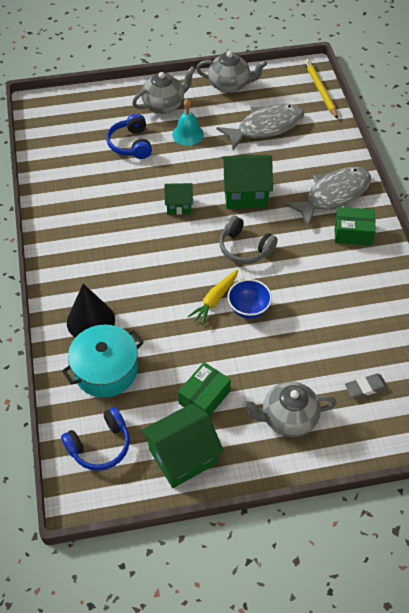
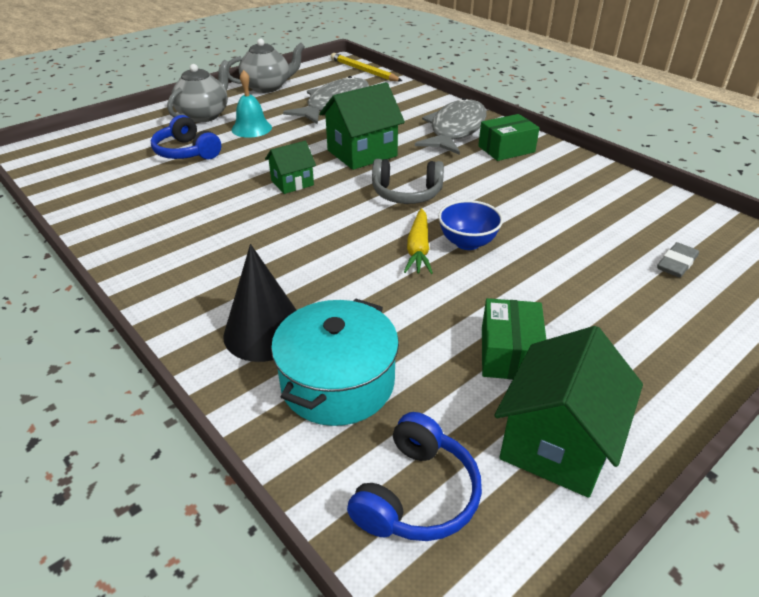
camera: 30 degrees left, 15 degrees down
grey teapot [242,382,337,437] -> none

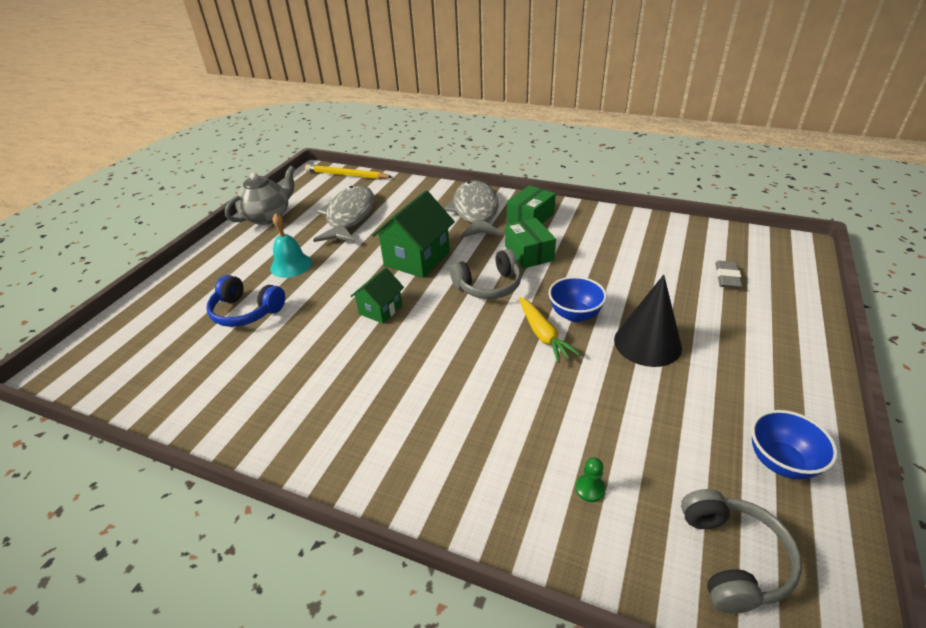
camera: 25 degrees left, 0 degrees up
grey teapot [167,60,229,123] -> none
black cone [223,244,296,362] -> black cone moved to [614,275,682,367]
turquoise pot [271,298,399,426] -> green pawn [575,457,605,502]
blue headphones [347,412,482,541] -> grey headphones [681,489,802,613]
green box [482,298,546,380] -> green box moved to [505,218,556,269]
green house [494,326,643,498] -> blue bowl [751,410,838,479]

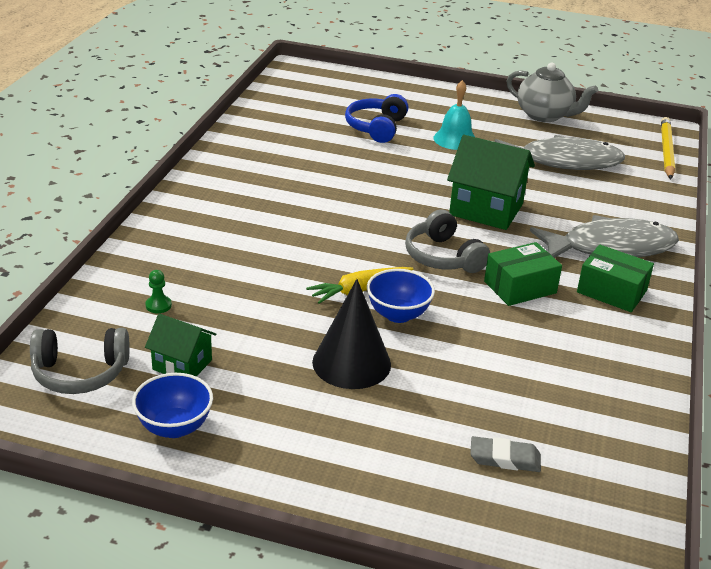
camera: 80 degrees right, 5 degrees down
green house [351,268,404,324] -> green house moved to [145,314,216,376]

